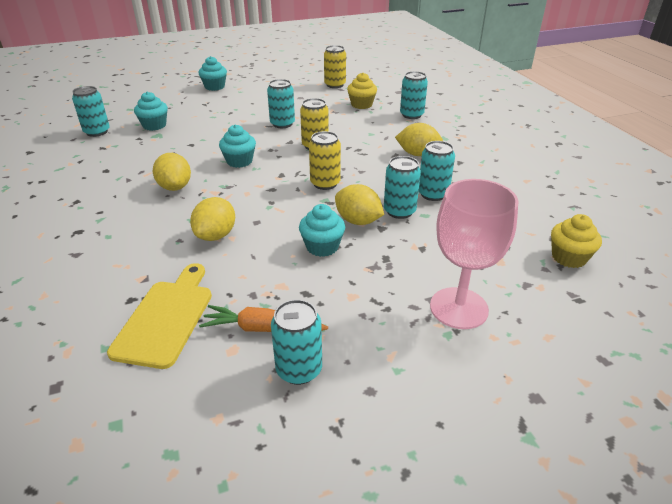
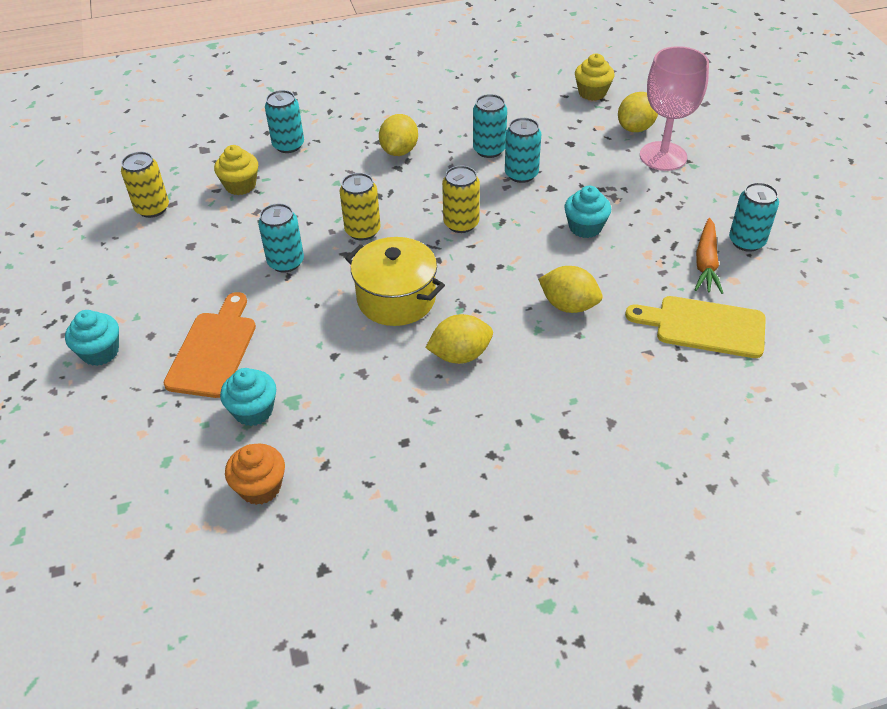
camera: 85 degrees left, 10 degrees up
turquoise can [72,86,110,137] -> orange cupcake [225,444,285,505]
turquoise cupcake [219,124,256,168] -> yellow pot [345,237,445,326]
yellow lemon [335,184,384,225] -> yellow lemon moved to [618,92,658,132]
none -> orange cutting board [164,292,256,398]

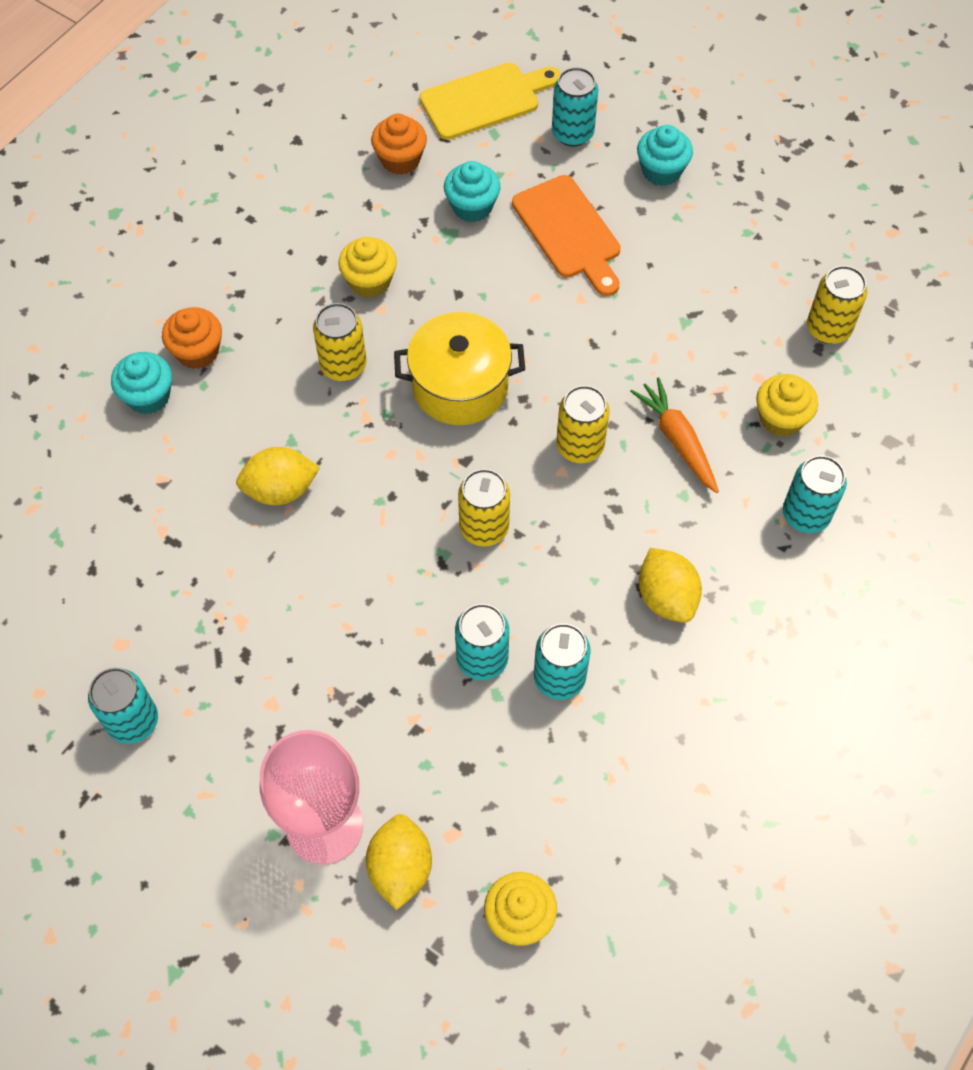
camera: 140 degrees right, 15 degrees up
turquoise can [258,203,304,273] -> turquoise can moved to [552,67,598,147]
yellow lemon [425,314,493,364] -> yellow can [313,303,366,381]
turquoise cupcake [564,186,611,238] -> turquoise cupcake moved to [111,352,172,414]
yellow cutting board [625,296,766,358] -> yellow cutting board moved to [420,63,561,140]
orange carrot [695,218,723,294] -> orange carrot moved to [630,377,719,493]
none -> orange cupcake [162,307,222,369]
none -> yellow cupcake [338,237,397,298]

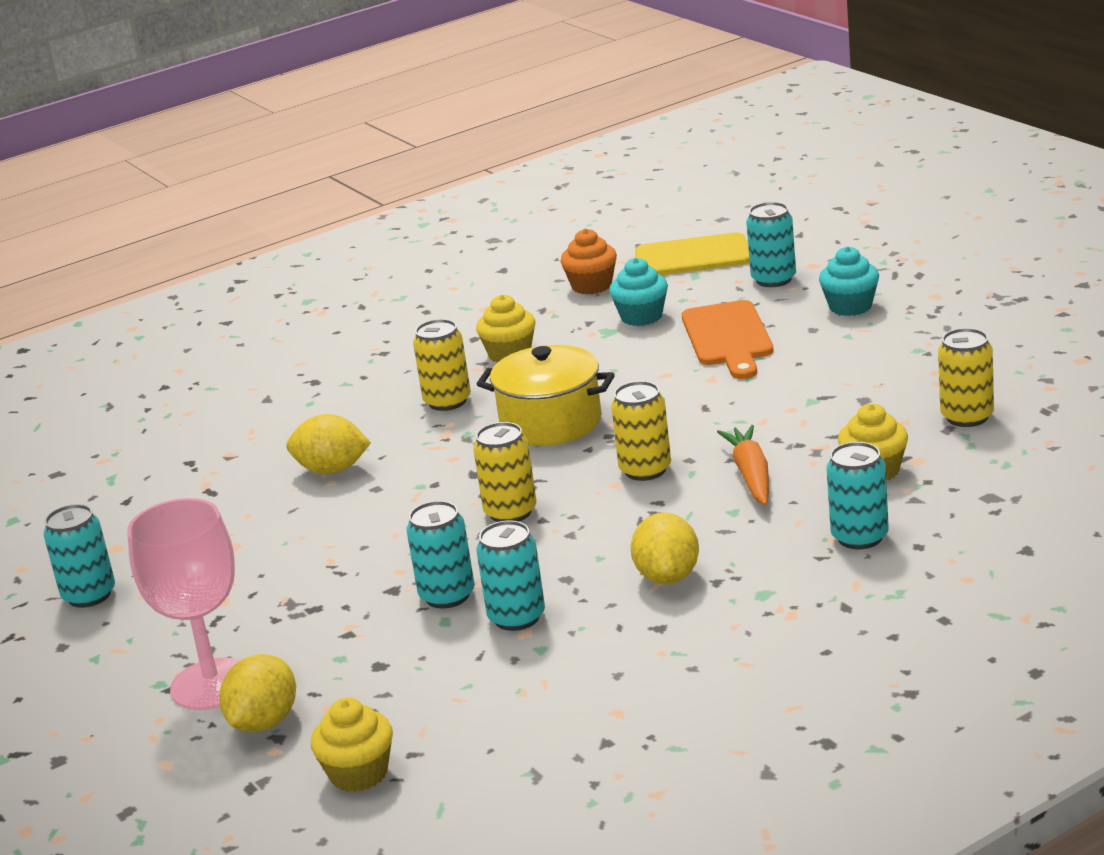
camera: 25 degrees right, 35 degrees down
turquoise cupcake [111,352,172,414] -> none
orange cupcake [162,307,222,369] -> none

